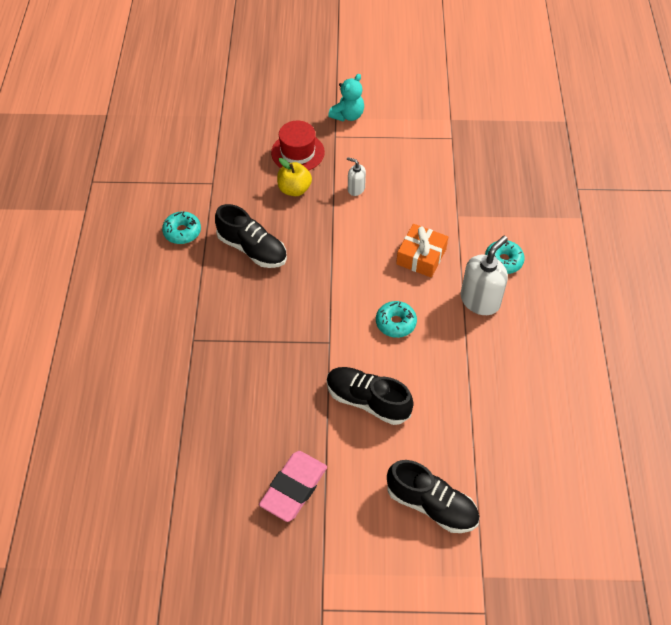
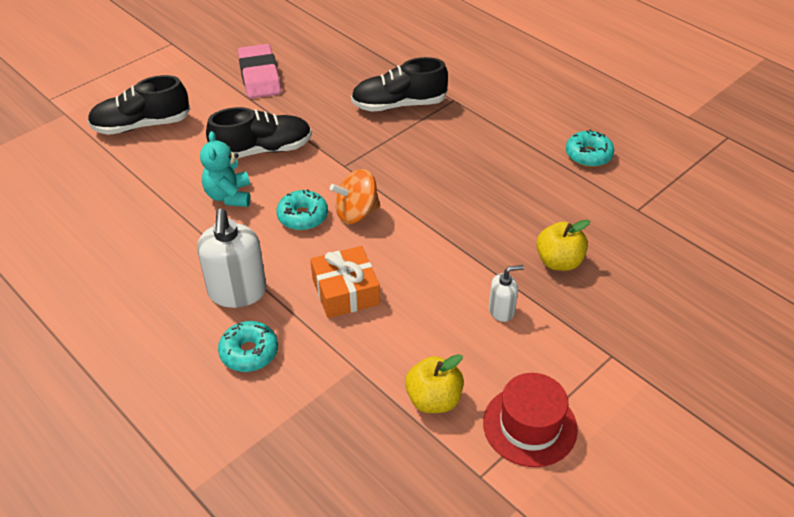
camera: 135 degrees right, 10 degrees down
black shoe [215,204,287,268] -> black shoe moved to [351,57,448,112]
red hat [271,121,325,171] -> red hat moved to [483,373,578,467]
turquoise teddy bear [328,74,364,121] -> turquoise teddy bear moved to [200,131,251,207]
none -> orange spinning top [330,169,380,224]
none -> yellow apple [405,354,464,413]

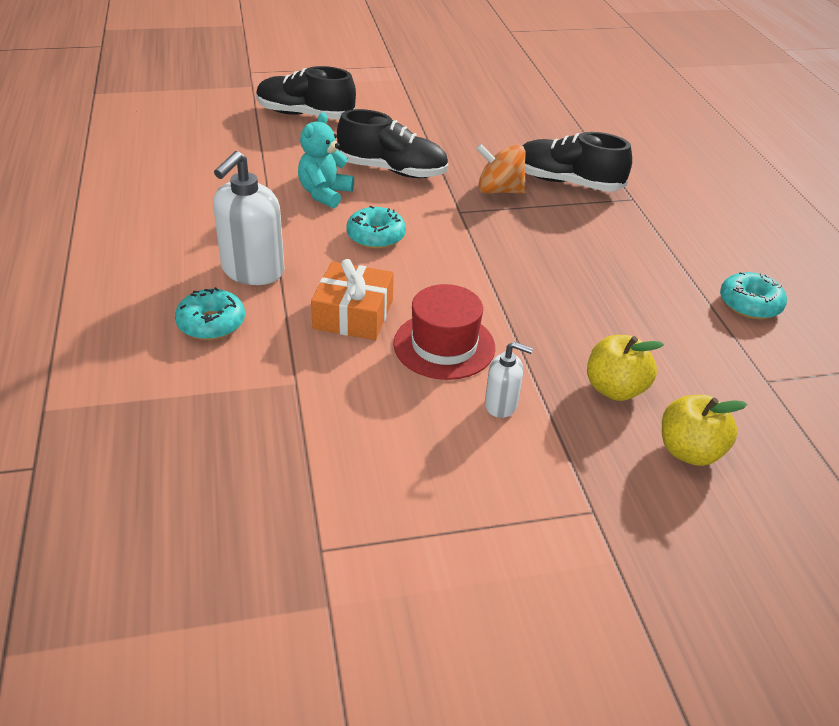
camera: 30 degrees right, 5 degrees down
pink eraser [238,44,281,98] -> none
orange spinning top [330,169,380,224] -> orange spinning top moved to [476,144,526,194]
yellow apple [405,354,464,413] -> yellow apple moved to [662,395,747,466]
red hat [483,373,578,467] -> red hat moved to [393,284,495,380]

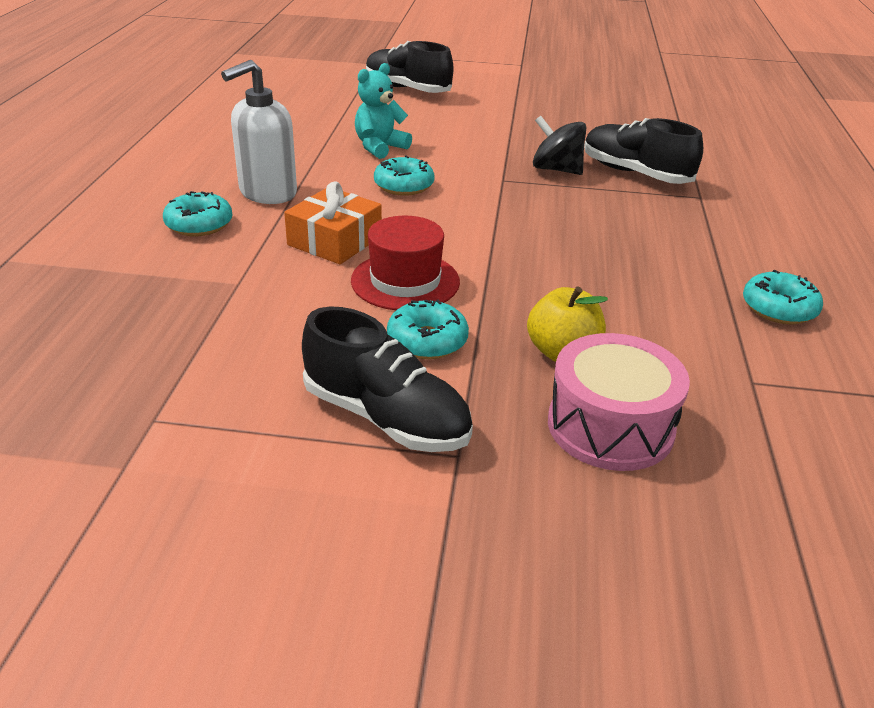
camera: 20 degrees right, 5 degrees down
black shoe [337,109,448,178] -> black shoe moved to [302,307,473,452]
orange spinning top [476,144,526,194] -> black spinning top [533,116,586,175]
white soap dispenser [485,342,533,418] -> turquoise donut [387,300,469,359]
yellow apple [662,395,747,466] -> pink drum [548,333,690,471]

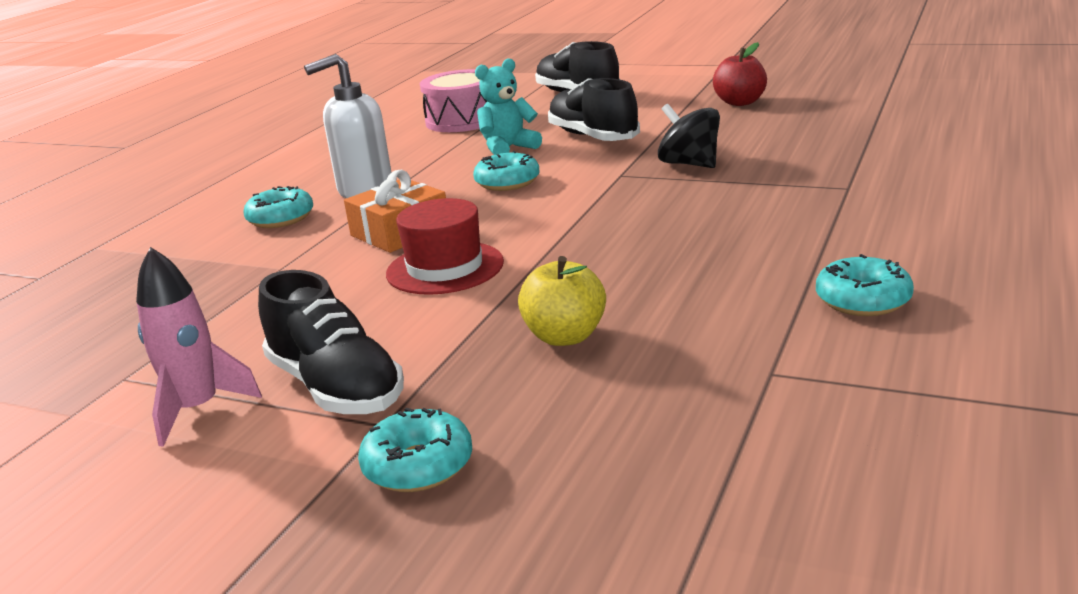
camera: 20 degrees right, 10 degrees down
turquoise donut [387,300,469,359] -> turquoise donut moved to [358,408,472,492]
pink drum [548,333,690,471] -> pink drum moved to [420,69,487,132]
black shoe [584,118,703,184] -> black shoe moved to [548,78,640,141]
none -> pink rocket [136,247,262,447]
none -> red apple [713,42,767,106]

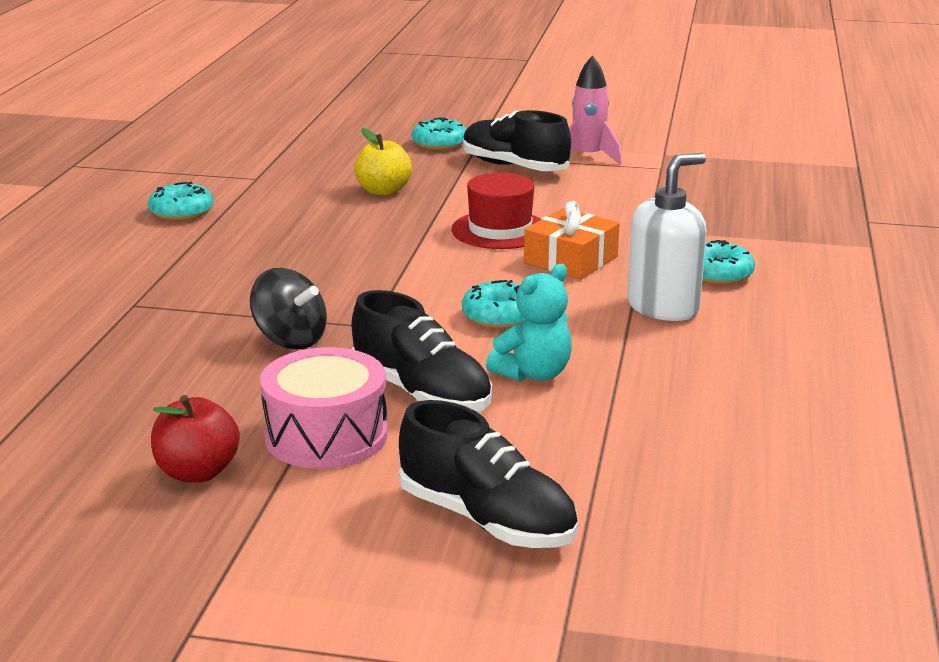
camera: 165 degrees right, 0 degrees up
pink drum [420,69,487,132] -> pink drum moved to [260,347,388,469]

